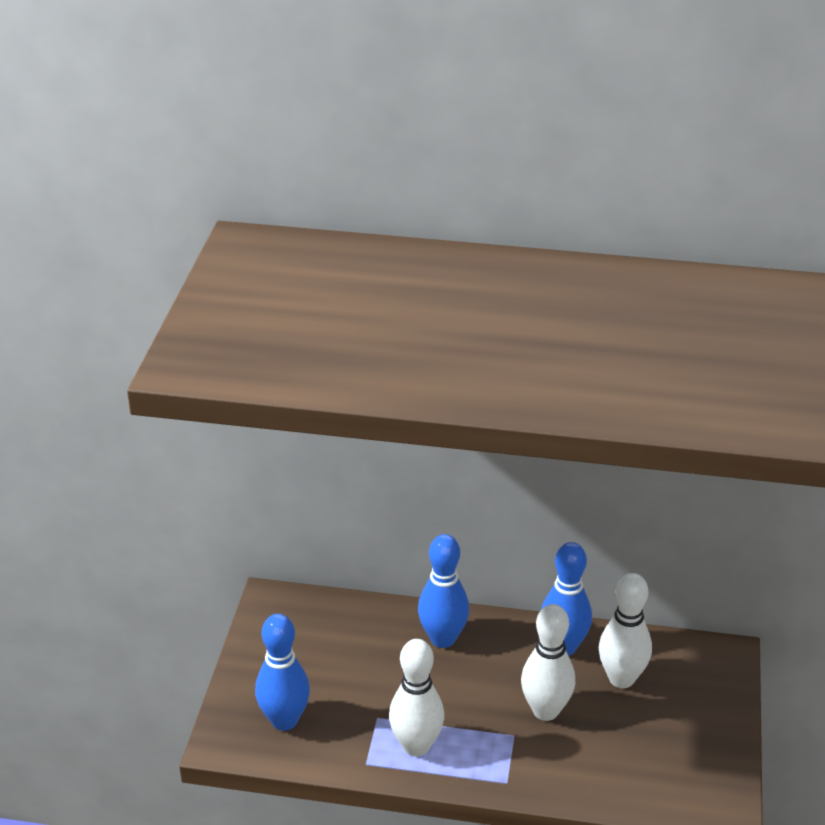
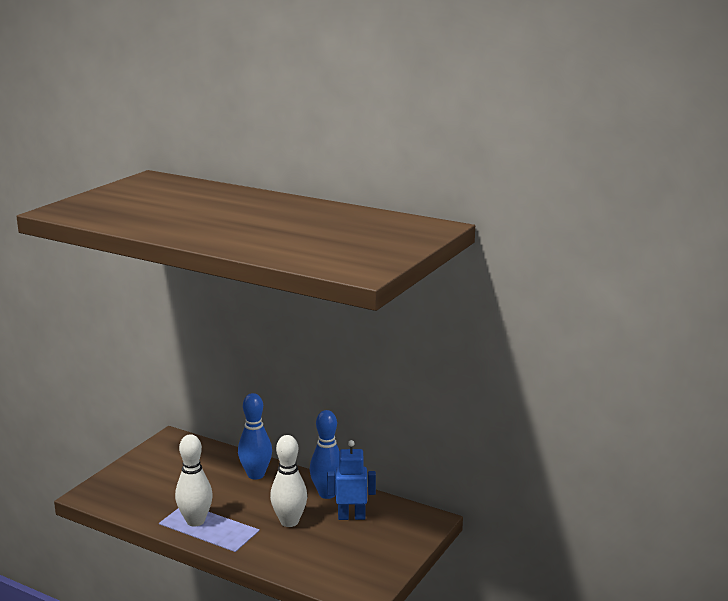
camera: 20 degrees right, 15 degrees down
blue bowling pin [255,614,310,731] -> none
white bowling pin [599,573,652,688] -> blue robot [327,440,376,520]

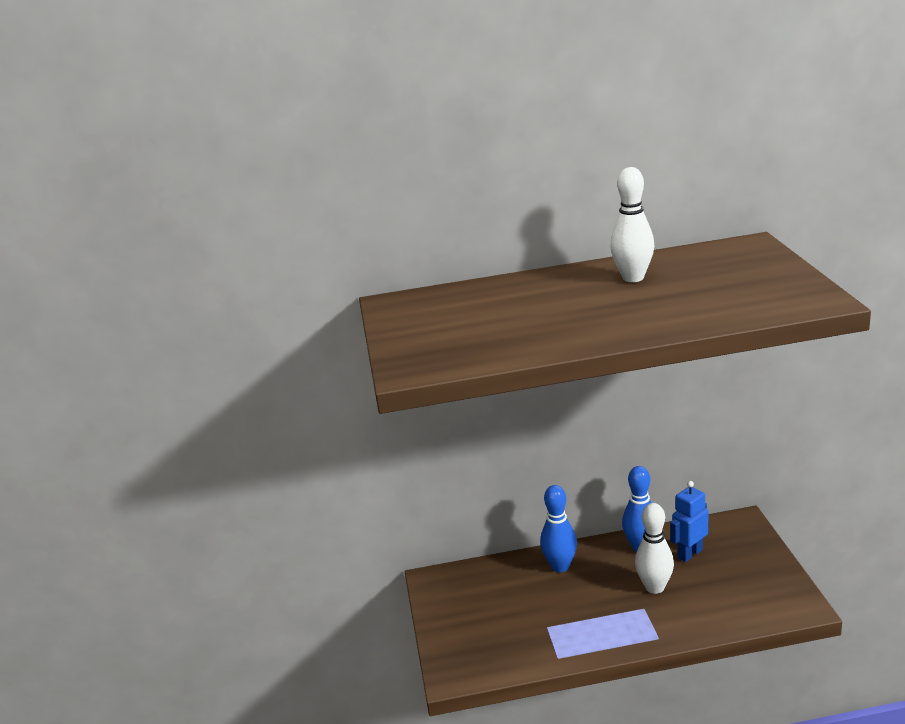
camera: 35 degrees left, 5 degrees up
white bowling pin [175,434,213,527] -> white bowling pin moved to [611,167,654,282]

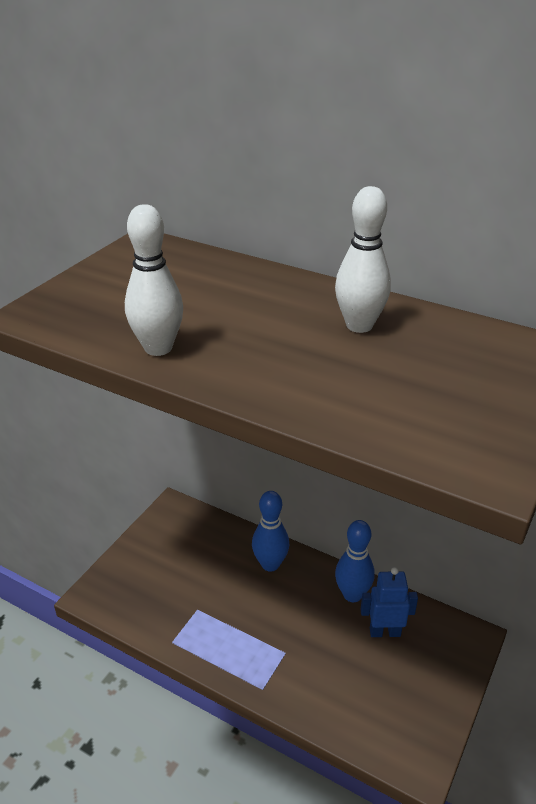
camera: 35 degrees right, 10 degrees up
white bowling pin [635,503,674,594] -> white bowling pin moved to [125,204,183,356]

